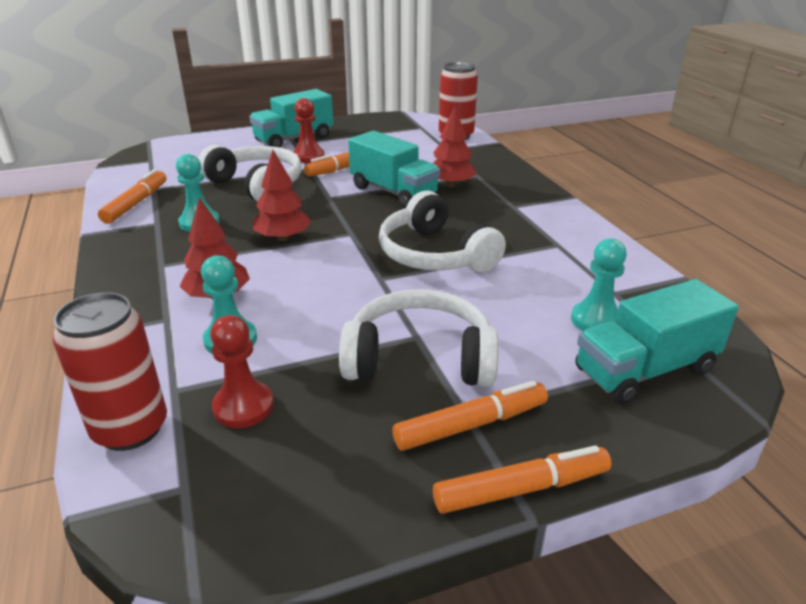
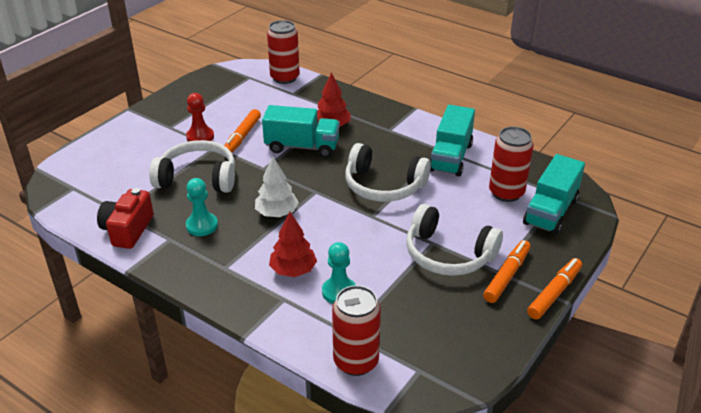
camera: 35 degrees left, 5 degrees up
orange marker [98,169,166,224] -> red camera [97,188,154,249]
red pawn [210,315,274,428] -> none
turquoise truck [249,89,333,148] -> turquoise truck moved to [430,105,475,176]
red tree [253,150,311,241] -> white tree [255,156,299,217]
white headphones [339,289,498,387] -> white headphones turned 120 degrees counterclockwise [406,204,503,276]
turquoise pawn [571,238,627,331] -> red can [489,127,533,202]

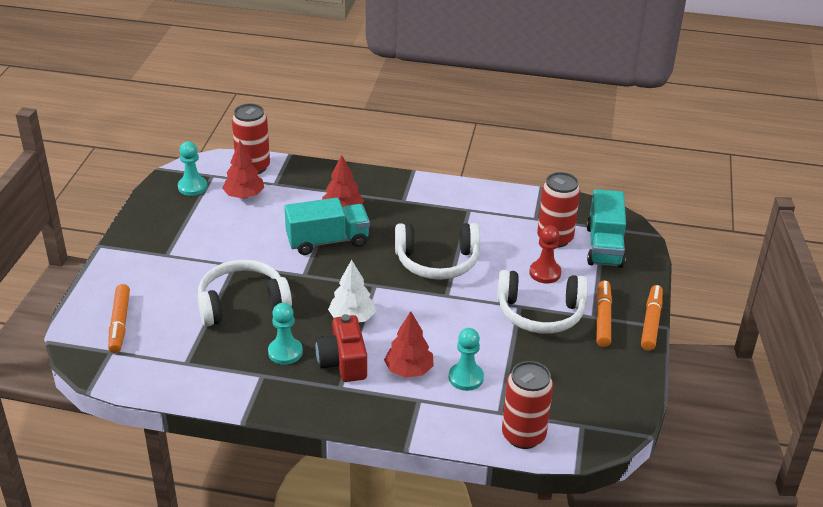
camera: 25 degrees left, 0 degrees up
red camera [97,188,154,249] -> red camera moved to [315,314,367,382]
red pawn [186,93,214,142] -> red pawn moved to [529,225,561,283]
orange marker [224,109,261,153] -> orange marker moved to [108,284,130,353]
turquoise truck [430,105,475,176] -> none
none -> turquoise pawn [178,141,207,196]
none -> red tree [222,140,264,199]

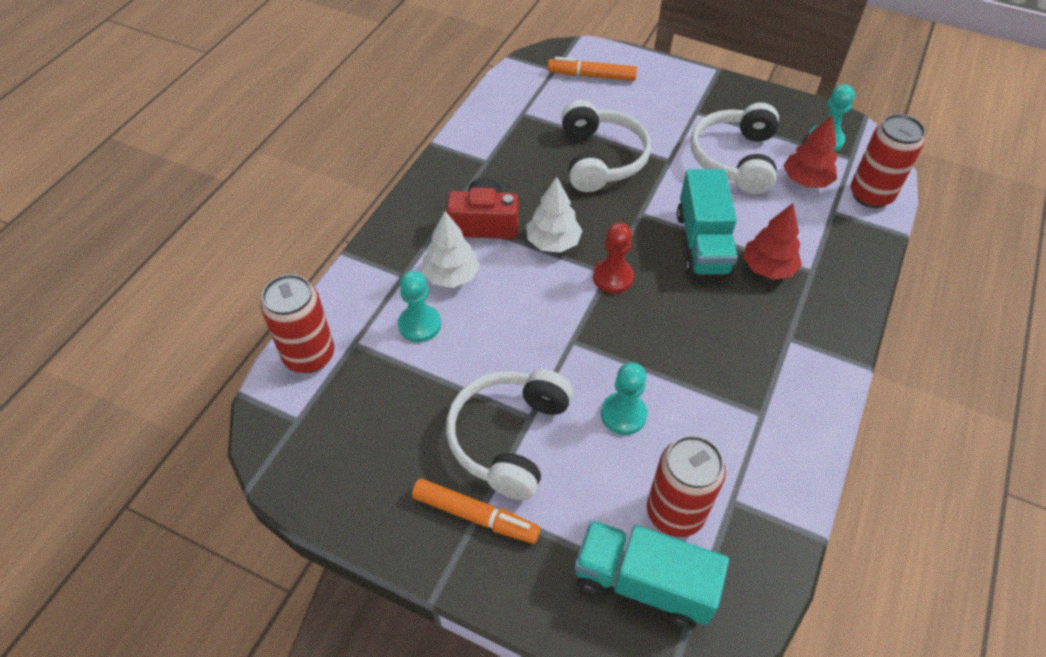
camera: 105 degrees right, 15 degrees up
turquoise pawn [268,303,303,365] -> turquoise pawn moved to [601,362,647,435]
red tree [384,311,434,378] -> white tree [421,211,480,288]
white headphones [395,223,480,280] -> white headphones moved to [690,103,779,194]
red pawn [529,225,561,283] -> red pawn moved to [593,222,634,293]
orange marker [641,285,663,351] -> none

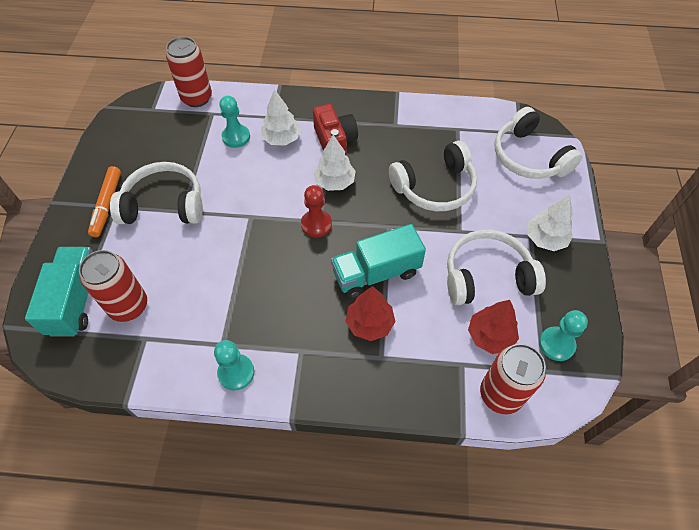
camera: 70 degrees right, 5 degrees up
orange marker [548,57,637,81] -> white headphones [495,107,582,179]
turquoise pawn [601,362,647,435] -> turquoise pawn moved to [214,340,254,390]
none -> white tree [527,195,573,251]

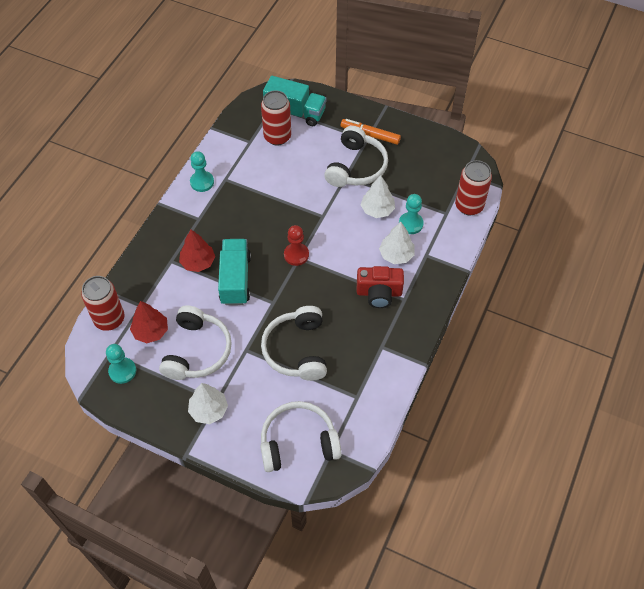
camera: 110 degrees right, 0 degrees up
white tree [313,135,355,191] -> white tree moved to [360,175,395,218]

